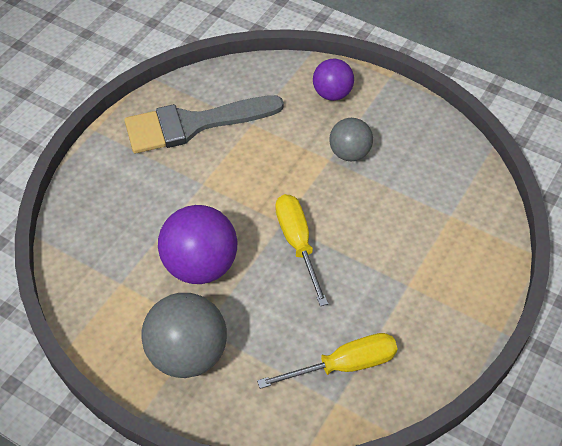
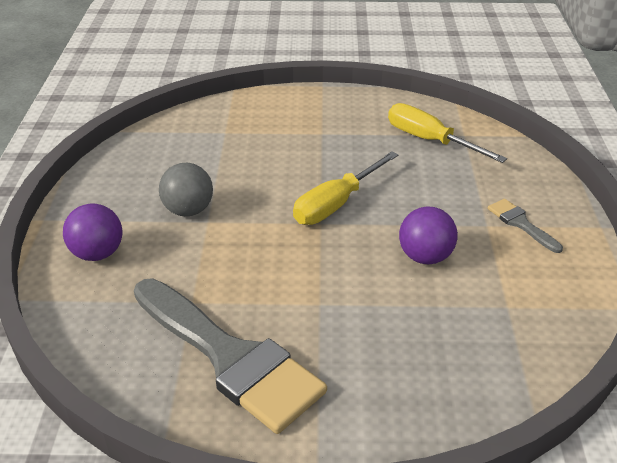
camera: 120 degrees left, 15 degrees down
grey ball [141,293,227,378] -> grey brush [488,199,563,253]
purple ball [158,205,237,284] -> purple ball [399,206,458,264], size x0.61

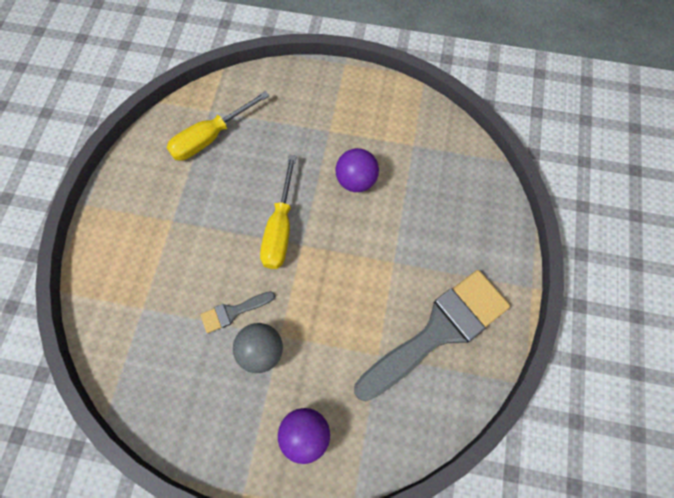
camera: 80 degrees left, 30 degrees up
yellow screwdriver [293,151,398,225] -> yellow screwdriver turned 45 degrees clockwise [260,155,297,269]
grey brush [488,199,563,253] -> grey brush moved to [200,291,275,333]

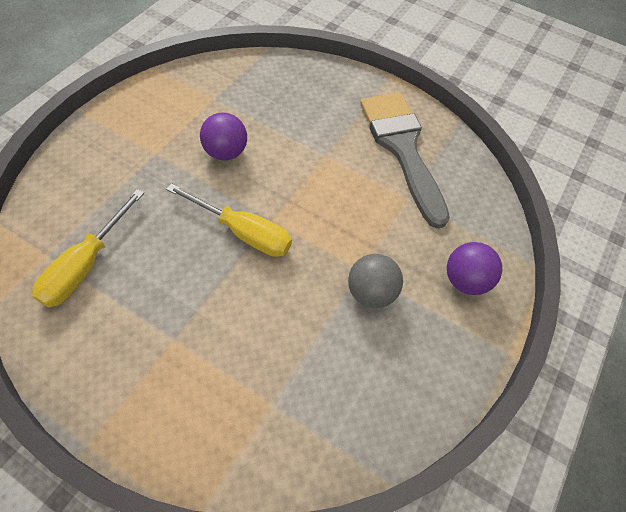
camera: 75 degrees left, 10 degrees down
yellow screwdriver [166,91,270,161] -> yellow screwdriver turned 45 degrees clockwise [32,189,144,308]
grey brush [200,291,275,333] -> none

